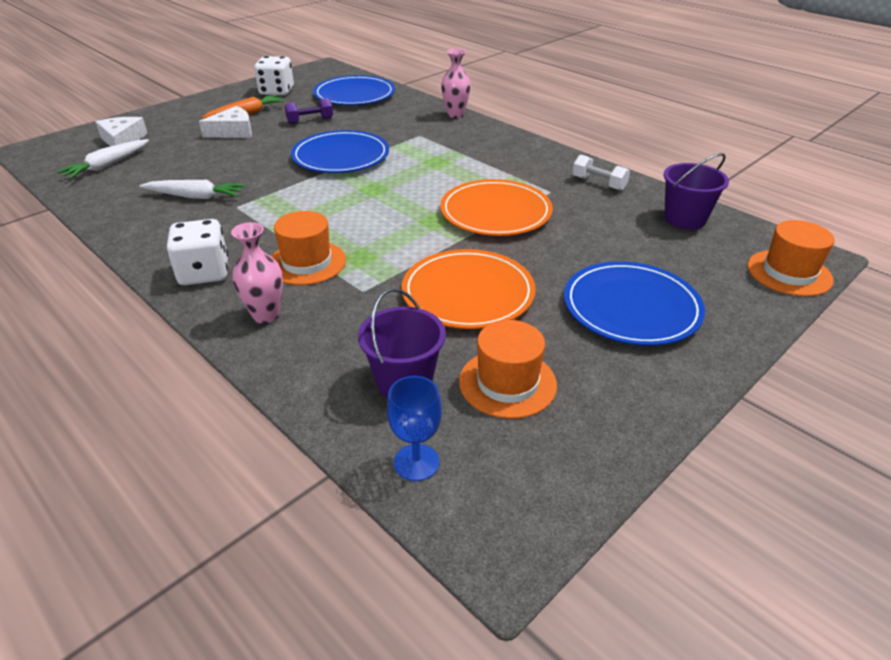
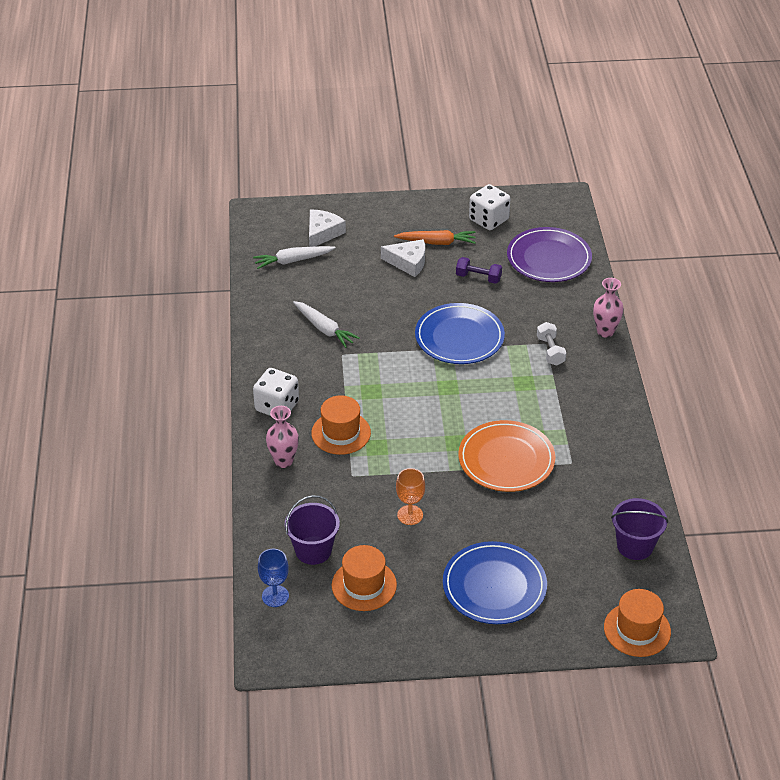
camera: 40 degrees right, 5 degrees up
blue plate [313,75,395,105] -> purple plate [507,227,592,282]
orange plate [402,249,536,329] -> orange goblet [396,468,425,525]
white dumbbell [572,155,630,191] -> white dumbbell moved to [537,322,566,366]

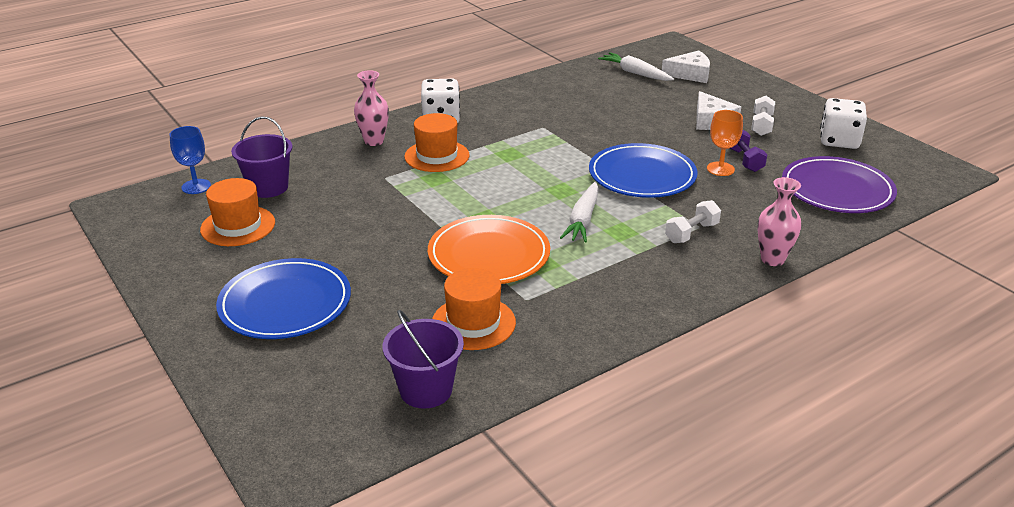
camera: 60 degrees right, 10 degrees down
white carrot [293,301,360,348] -> white carrot moved to [560,182,599,243]
orange carrot [394,230,476,245] -> white dumbbell [751,96,775,136]
orange goblet [396,468,425,525] -> orange goblet moved to [707,110,743,176]
orange hat [604,589,671,657] -> orange hat moved to [432,268,516,350]

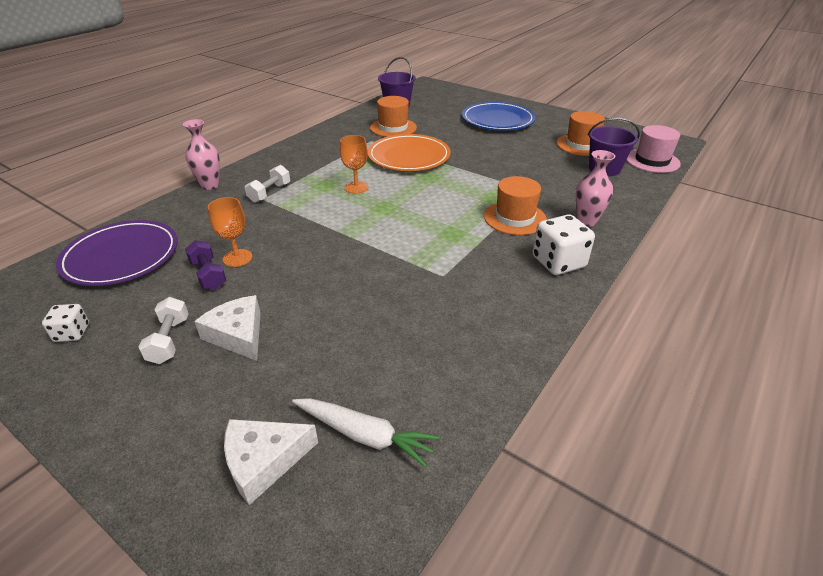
camera: 160 degrees right, 5 degrees up
blue goblet [170,126,211,194] -> pink hat [626,125,681,173]
white carrot [560,182,599,243] -> orange goblet [340,135,368,194]
blue plate [589,143,697,198] -> none
white dice [820,98,867,149] -> white dice [42,304,89,342], size x0.57

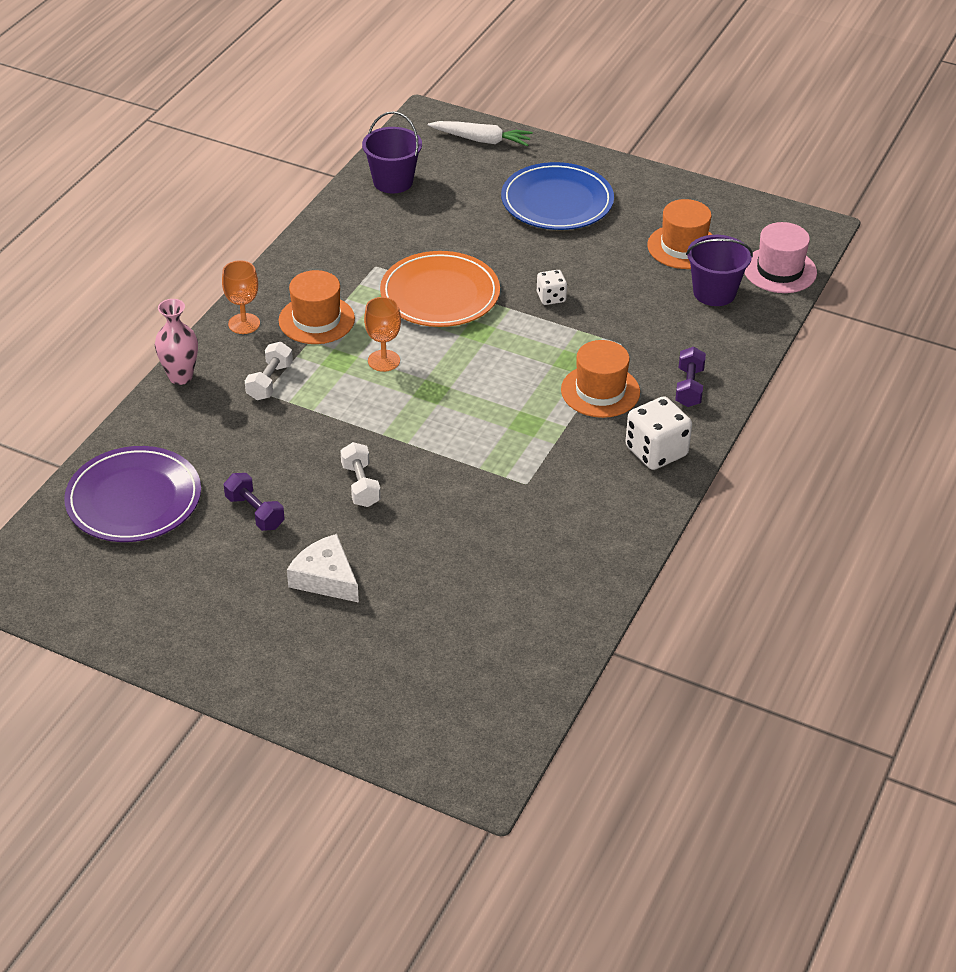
camera: 10 degrees left, 5 degrees up
white dice [42,304,89,342] -> white dice moved to [537,270,567,305]
white dumbbell [138,297,189,364] -> white dumbbell moved to [340,442,381,507]
orange goblet [208,197,252,267] -> orange goblet moved to [222,260,260,334]
white cheese [224,419,318,505] -> none
white carrot [292,398,439,467] -> white carrot moved to [428,121,533,146]
orange hat [370,96,417,137] -> orange hat moved to [279,270,355,344]
pink vase [576,150,615,227] -> purple dumbbell [675,347,706,407]

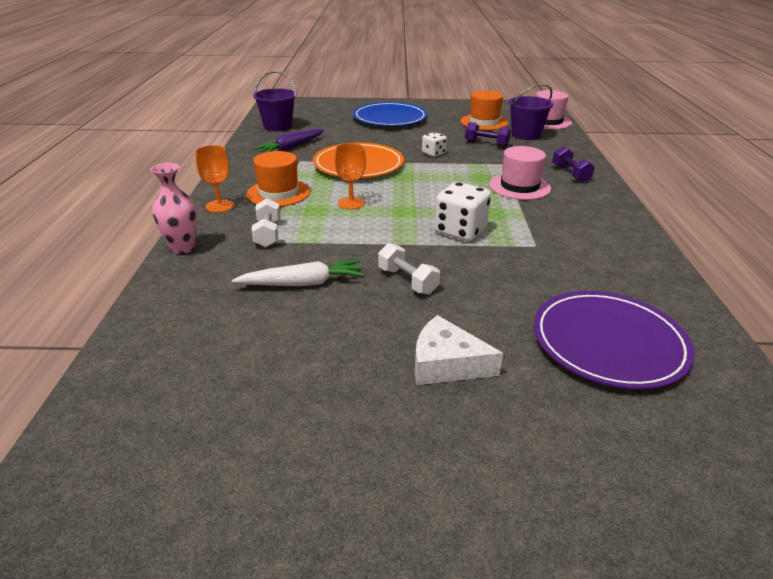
camera: 25 degrees left, 10 degrees down
purple plate [64,446,201,542] -> purple plate moved to [534,291,695,389]
purple dumbbell [224,473,284,531] -> purple dumbbell moved to [465,122,511,147]
white carrot [428,121,533,146] -> white carrot moved to [232,260,364,286]
orange hat [561,340,640,418] -> pink hat [489,146,551,200]
white dice [625,396,692,470] -> white dice moved to [434,182,491,241]
none -> purple carrot [254,129,324,152]

